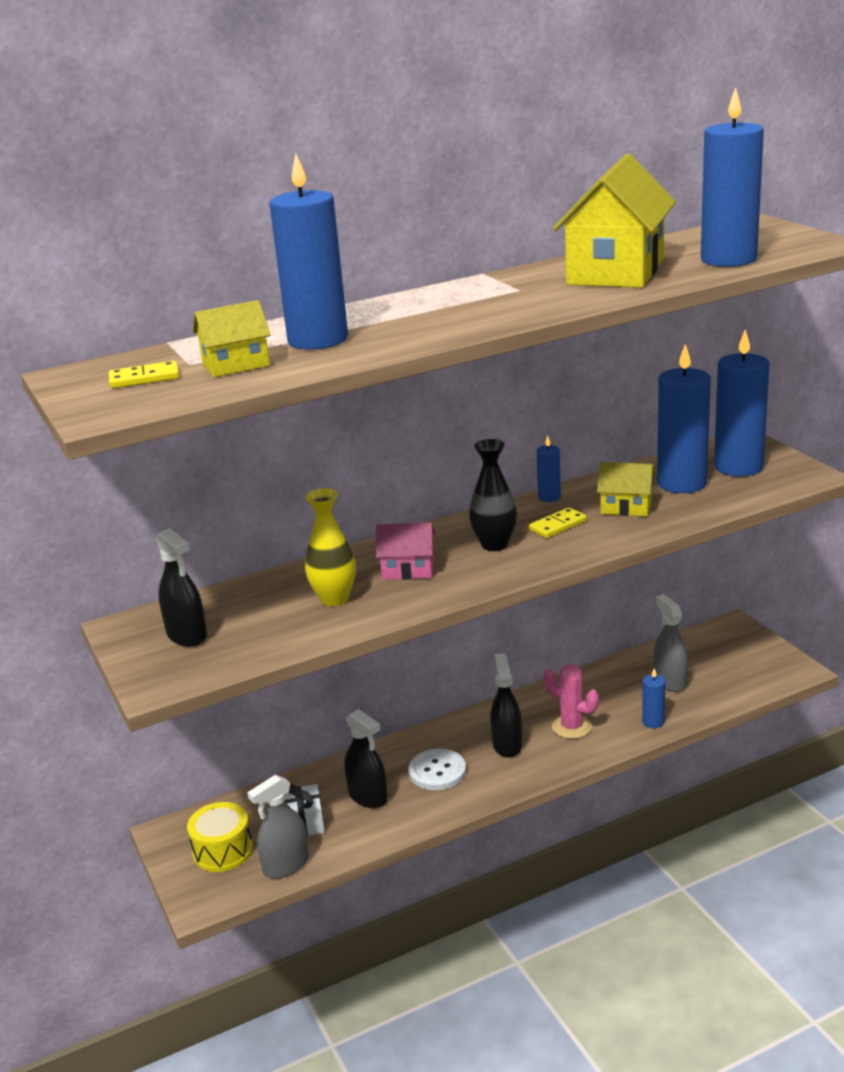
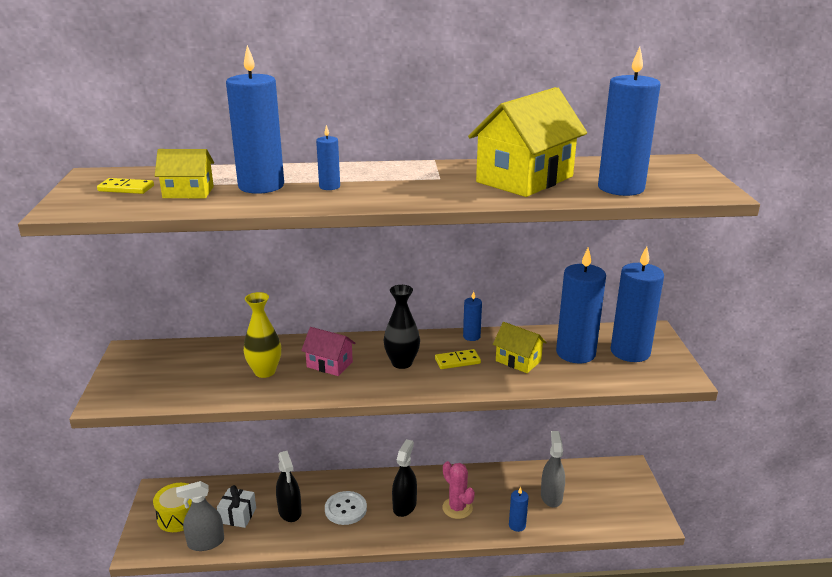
camera: 20 degrees right, 0 degrees up
black spray bottle [156,528,207,647] -> none
none -> blue candle [316,125,340,190]

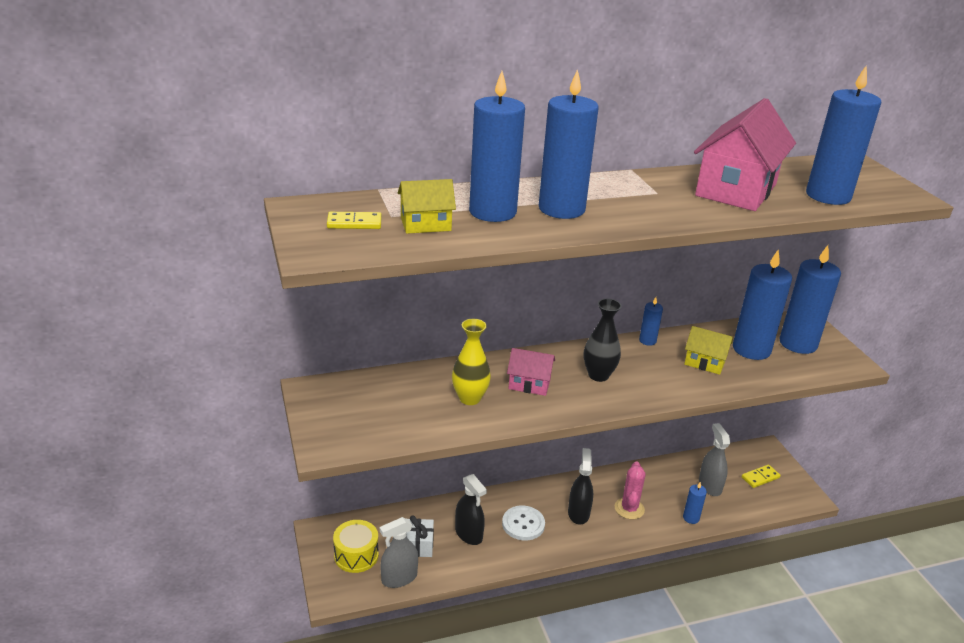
camera: 15 degrees left, 5 degrees up
blue candle [316,125,340,190] -> blue candle [539,69,599,219], size x2.17
yellow domino [435,349,481,369] -> yellow domino moved to [742,465,781,488]
pink cactus [442,461,475,519] -> pink cactus turned 60 degrees clockwise [615,461,646,520]
yellow house [468,87,587,197] -> pink house [694,98,796,211]

